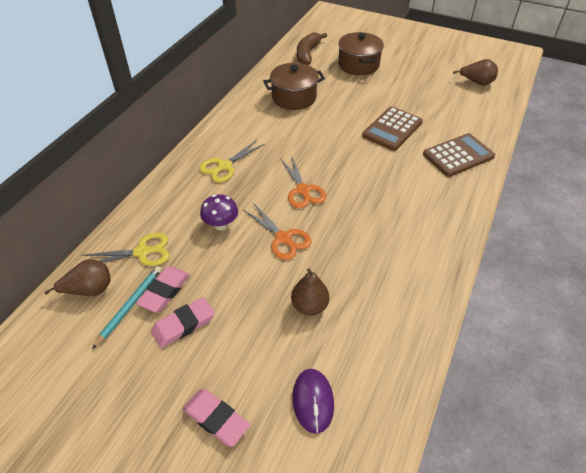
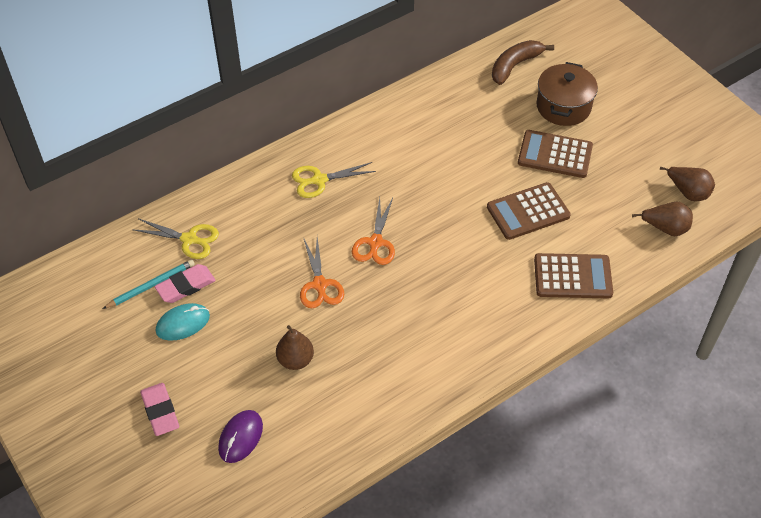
camera: 30 degrees right, 5 degrees up
brown pear [44,259,111,296] -> brown pear moved to [632,202,693,236]
pink eraser [151,297,215,348] -> turquoise mouse [156,303,210,341]
purple mushroom [200,194,238,230] -> none
brown pot [263,63,325,110] -> none
none -> brown calculator [518,130,593,178]

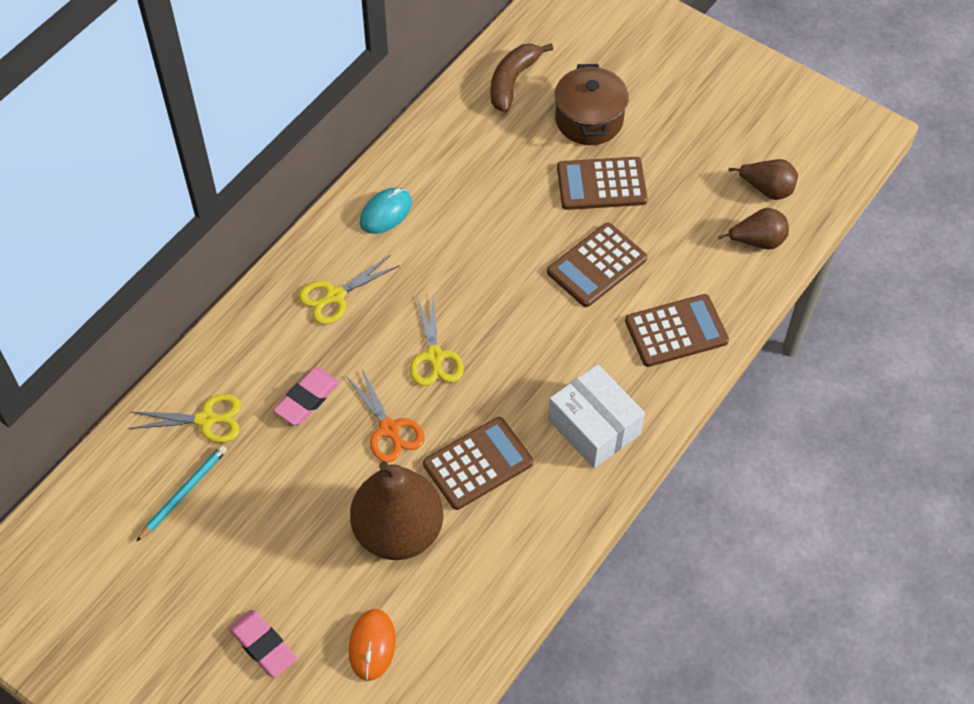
camera: 20 degrees left, 5 degrees up
pink eraser [155,264,216,303] -> pink eraser moved to [273,368,339,425]
turquoise mouse [156,303,210,341] -> turquoise mouse moved to [360,187,412,234]
purple mouse [218,410,263,463] -> orange mouse [349,609,396,681]
brown pear [276,325,314,370] -> brown pear [350,461,443,560], size x1.97
orange scissors [352,197,395,265] -> yellow scissors [410,295,464,386]
none -> brown calculator [423,417,534,510]
none -> white box [548,364,645,468]

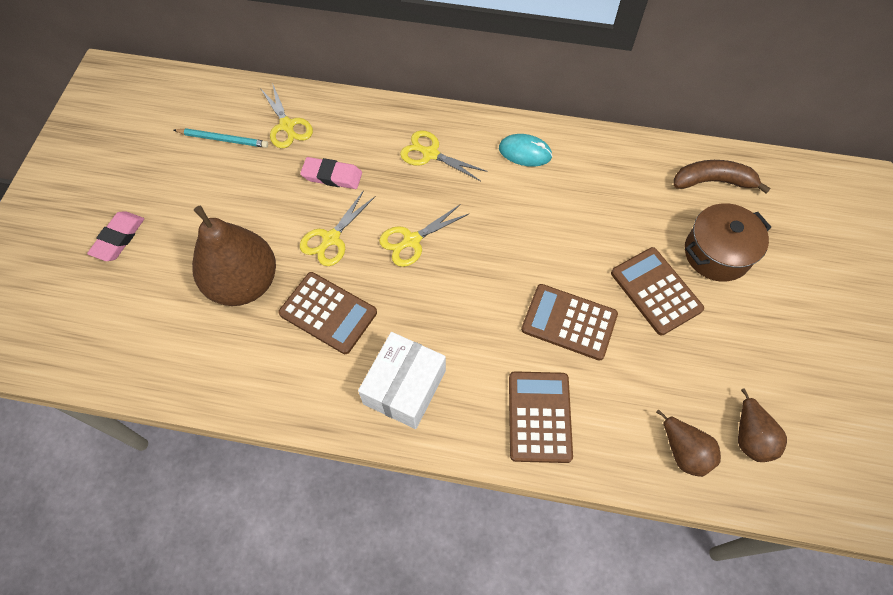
camera: 65 degrees right, 5 degrees up
orange scissors [346,369,425,462] -> yellow scissors [300,190,376,266]
orange mouse [349,609,396,681] -> none
brown calculator [625,294,729,367] -> brown calculator turned 135 degrees counterclockwise [509,371,573,463]

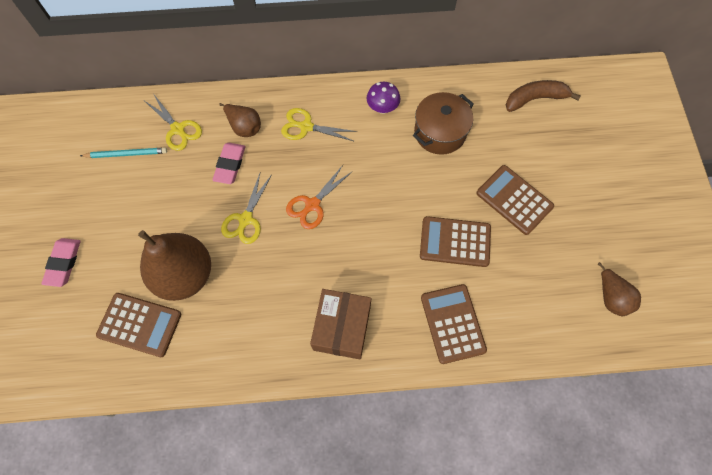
camera: 15 degrees left, 5 degrees up
brown calculator [278,272,377,354] -> brown calculator moved to [96,293,181,357]
pink eraser [300,157,362,189] -> pink eraser turned 75 degrees counterclockwise [212,143,246,184]
white box [358,332,446,429] -> brown box [310,289,371,359]
yellow scissors [379,204,469,267] -> orange scissors [286,165,353,229]
turquoise mouse [499,134,552,167] -> purple mushroom [366,82,400,114]
brown pear [656,410,721,477] -> brown pear moved to [219,103,261,137]
brown pot [685,203,771,282] -> brown pot moved to [413,92,474,155]

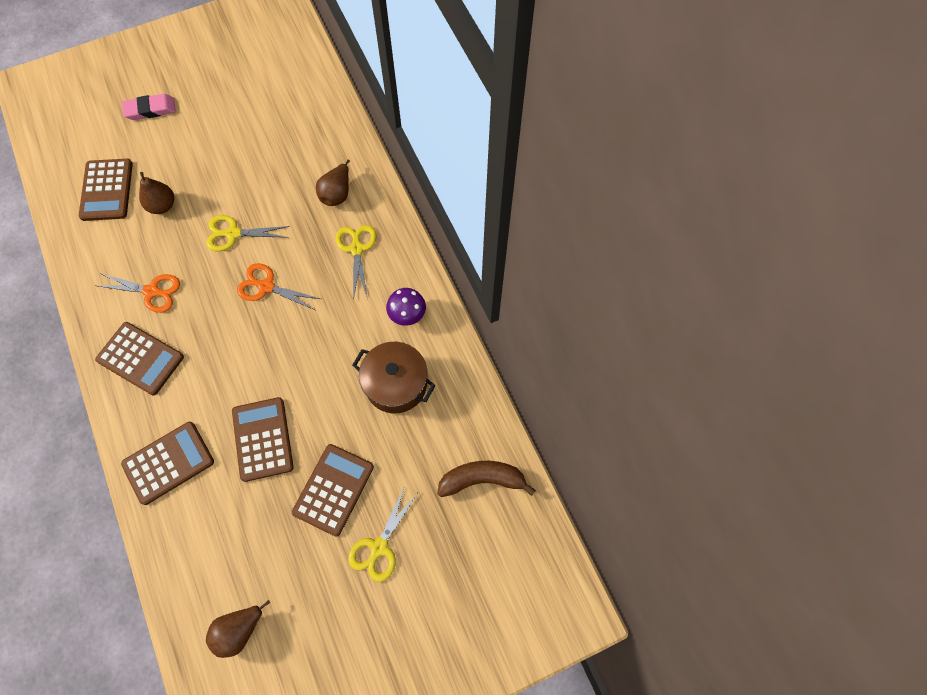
camera: 70 degrees right, 0 degrees up
turquoise pencil [80,148,167,158] -> none
brown pear [138,230,211,301] -> brown pear [139,172,174,214], size x0.51
yellow scissors [145,95,202,151] -> yellow scissors moved to [348,486,417,582]
pink eraser [212,143,246,184] -> none
brown box [310,289,371,359] -> brown calculator [95,322,184,395]
brown banana [505,80,581,112] -> brown banana turned 60 degrees counterclockwise [437,461,536,497]
none -> orange scissors [94,273,180,313]

